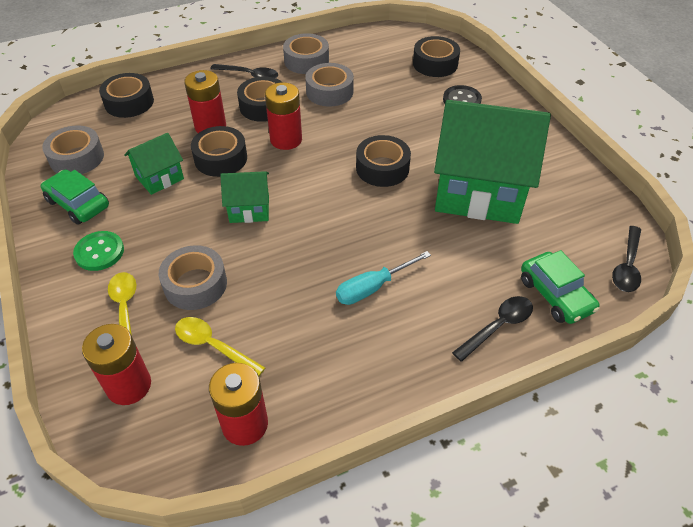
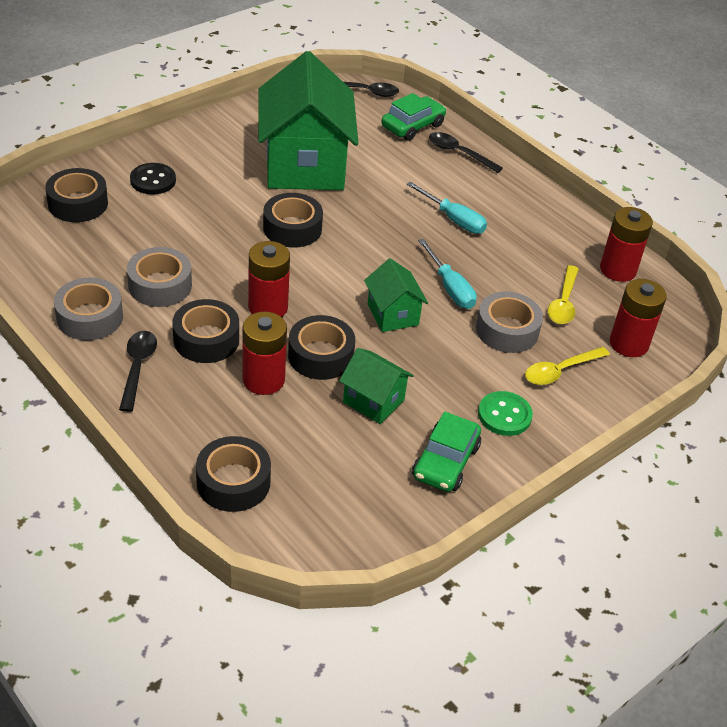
camera: 110 degrees left, 5 degrees down
grey tape [42,126,104,174] -> none
none -> turquoise screwdriver [418,239,477,309]

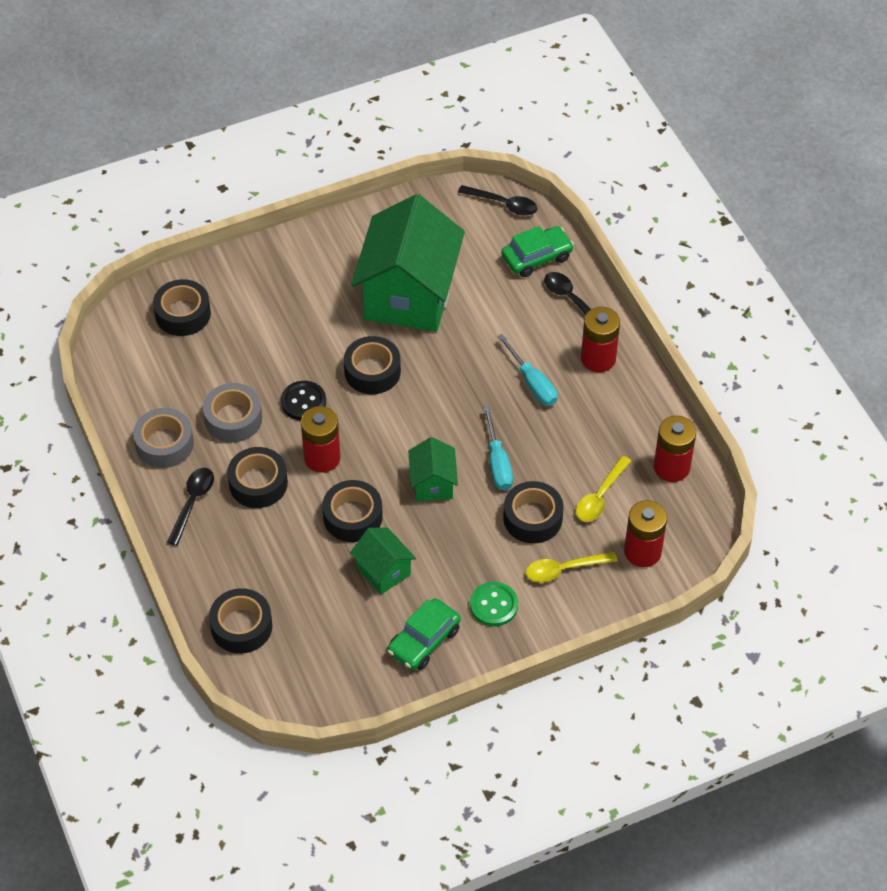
camera: 20 degrees right, 10 degrees up
black button [130,163,176,195] -> black button moved to [281,381,326,420]
red battery [242,312,287,395] -> red battery moved to [581,307,620,372]
grey tape [476,291,543,353] -> black tape [503,481,564,543]

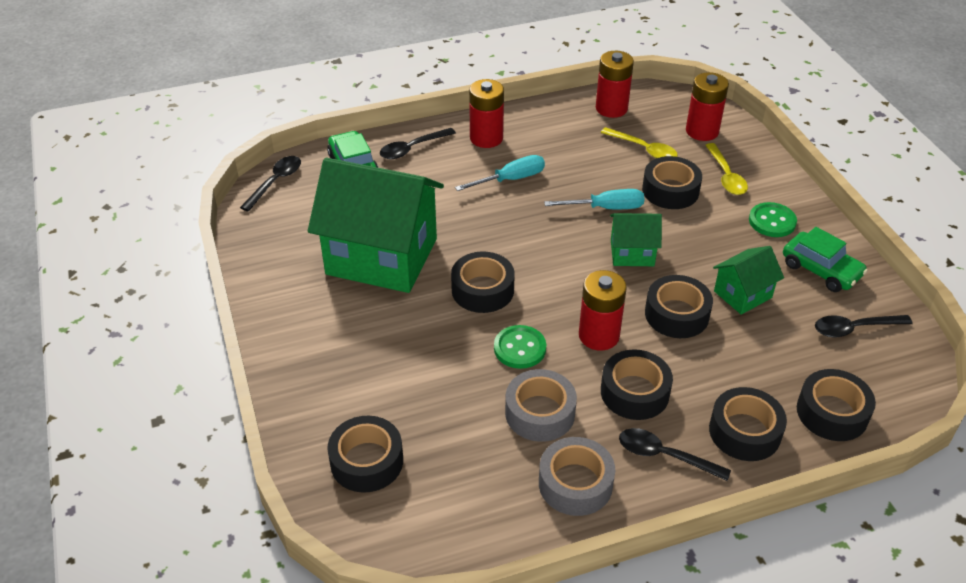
camera: 85 degrees left, 10 degrees down
black button [281,381,326,420] -> green button [494,325,546,369]
none -> black tape [709,387,787,461]
none -> black spoon [815,315,913,338]

